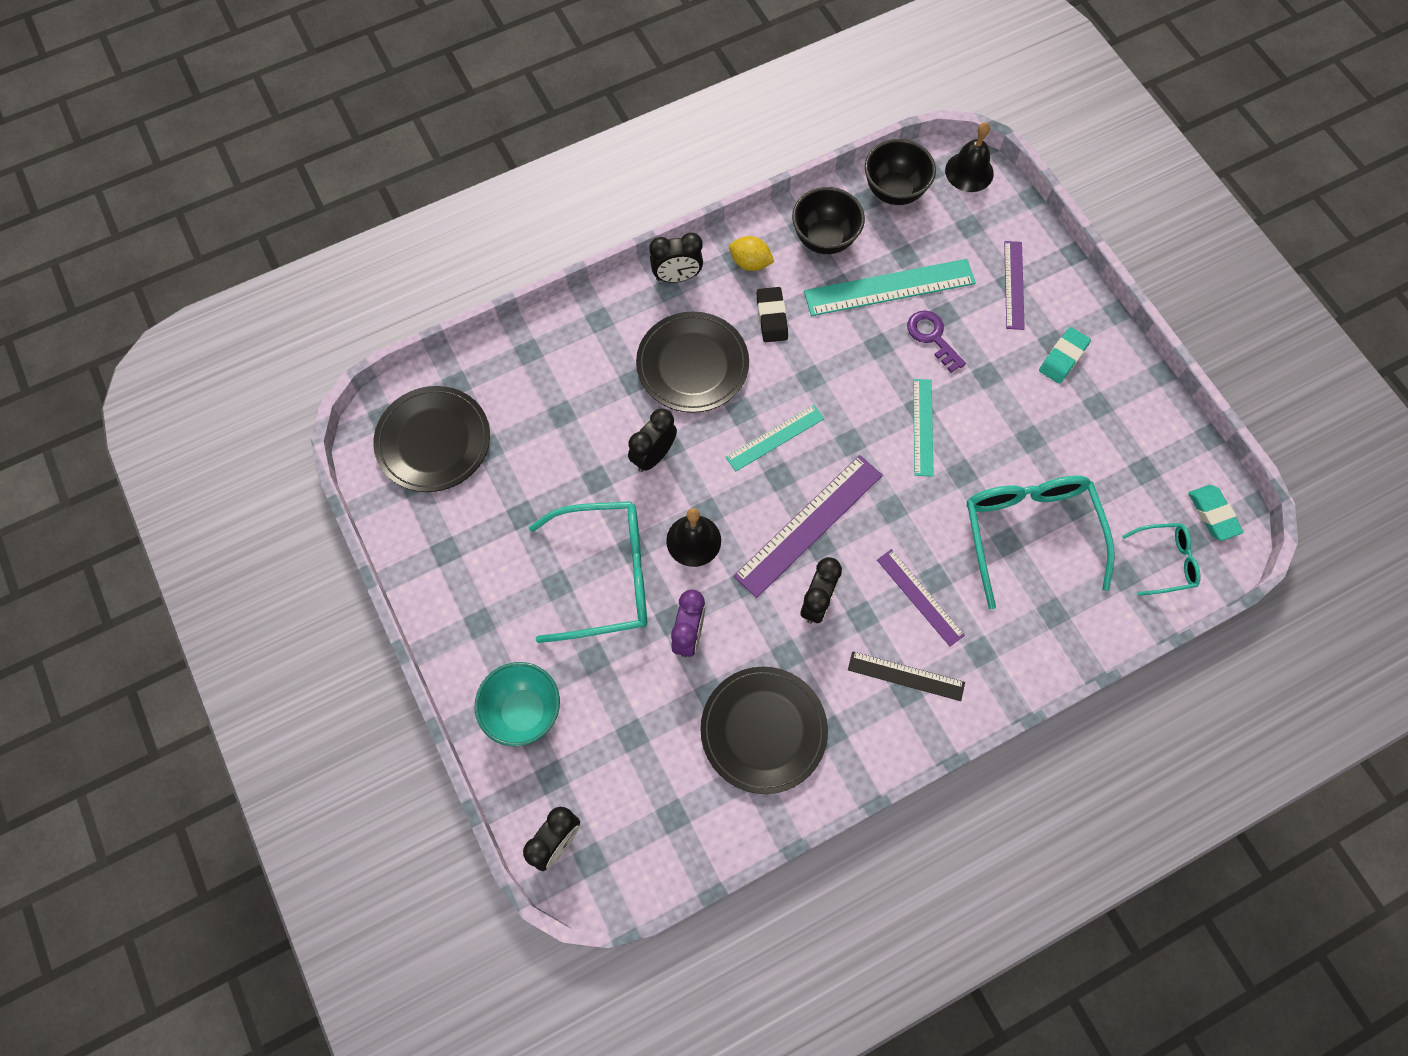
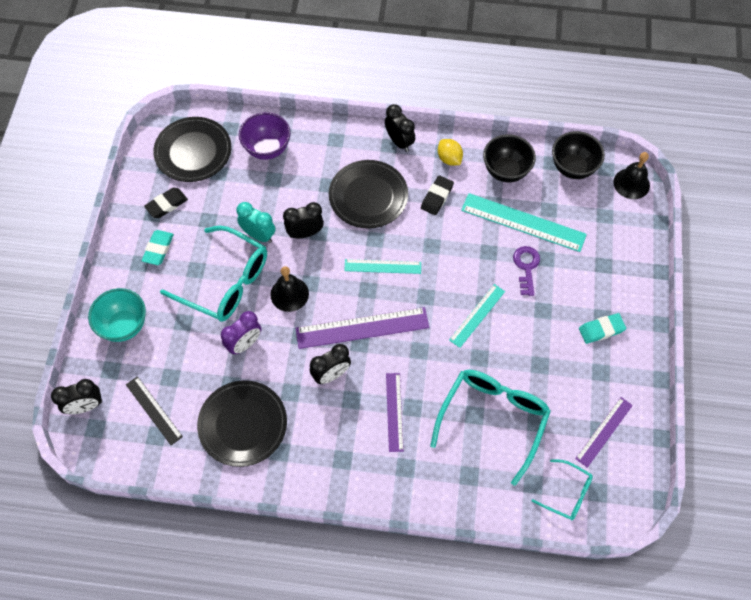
camera: 35 degrees right, 5 degrees down
black clock [649,233,703,283] -> black clock turned 150 degrees counterclockwise [385,104,415,152]
black ruler [848,651,965,701] -> black ruler moved to [126,376,183,445]
purple ruler [1004,241,1025,330] -> purple ruler moved to [575,397,633,468]
turquoise eraser [1189,485,1243,541] -> turquoise eraser moved to [142,230,174,265]
none -> black eraser [144,188,188,218]
none -> turquoise clock [236,202,276,243]
none -> purple bowl [239,112,291,160]

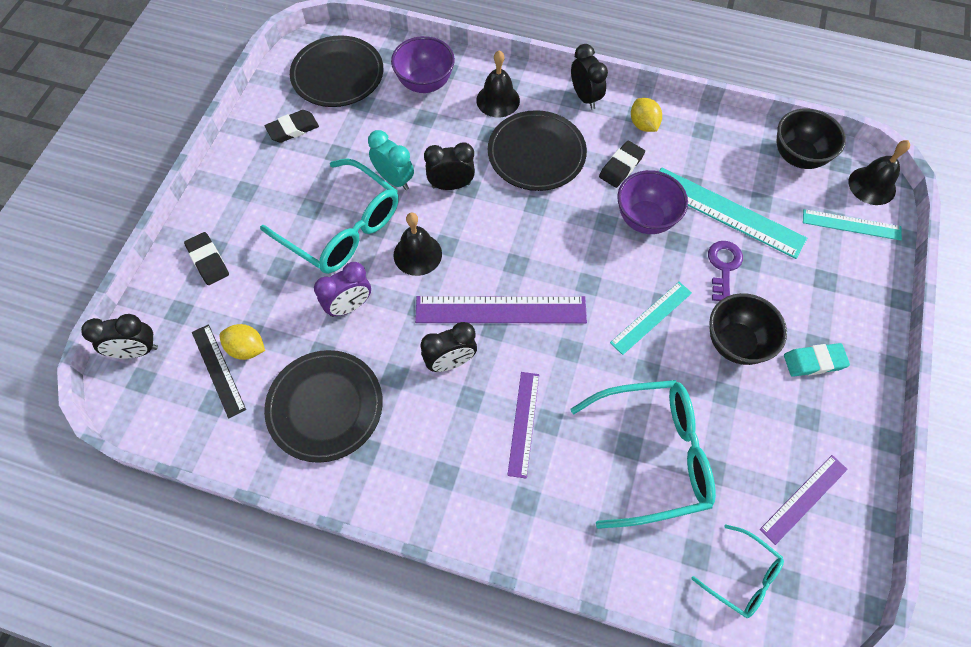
camera: 10 degrees right, 0 degrees up
turquoise bowl [88,288,146,342] -> black eraser [184,232,229,285]
turquoise eraser [142,230,174,265] -> none
turquoise ruler [344,259,421,274] -> turquoise ruler moved to [803,209,902,241]
turquoise glasses [430,370,551,486] -> turquoise glasses turned 45 degrees clockwise [570,380,716,529]
black bowl [483,134,536,183] -> black bowl moved to [709,293,787,365]
none -> yellow lemon [219,324,265,360]
none -> black bell [476,51,520,117]
none -> purple bowl [617,170,688,234]

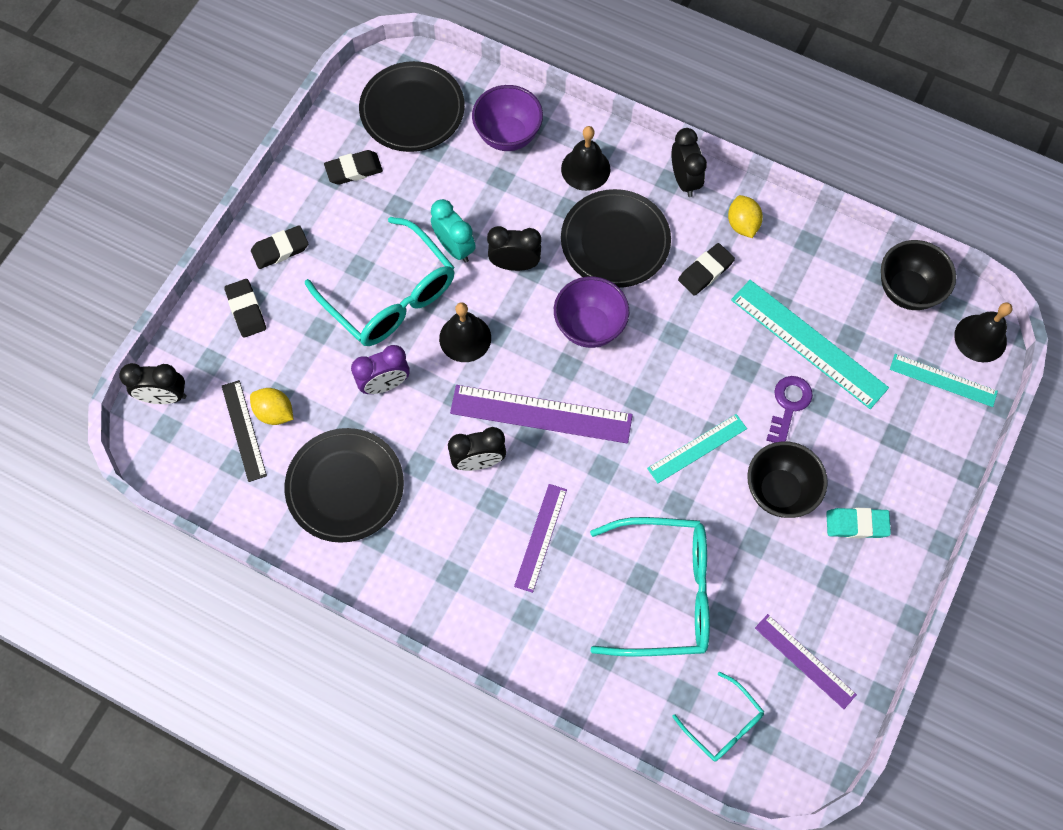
camera: 10 degrees right, 5 degrees up
purple bowl [617,170,688,234] -> purple bowl moved to [554,276,629,348]
purple ruler [760,455,848,545] -> purple ruler turned 75 degrees clockwise [755,614,857,709]
none -> black eraser [251,225,308,269]

